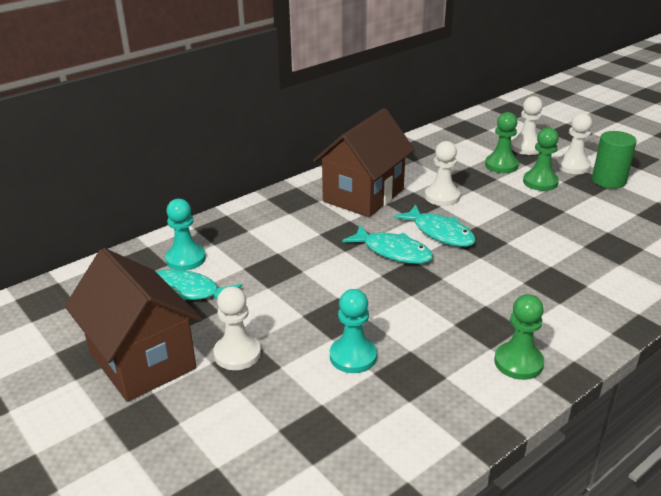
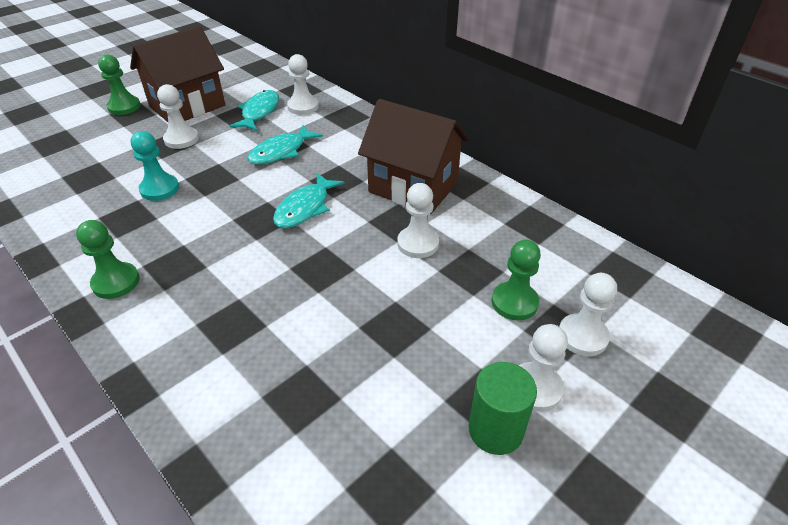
camera: 85 degrees right, 10 degrees up
turquoise pawn [165,199,206,271] -> white pawn [287,54,319,115]
turquoise fish [394,204,476,247] -> turquoise fish moved to [248,125,323,164]
green pawn [523,127,559,191] -> green pawn moved to [98,54,141,115]

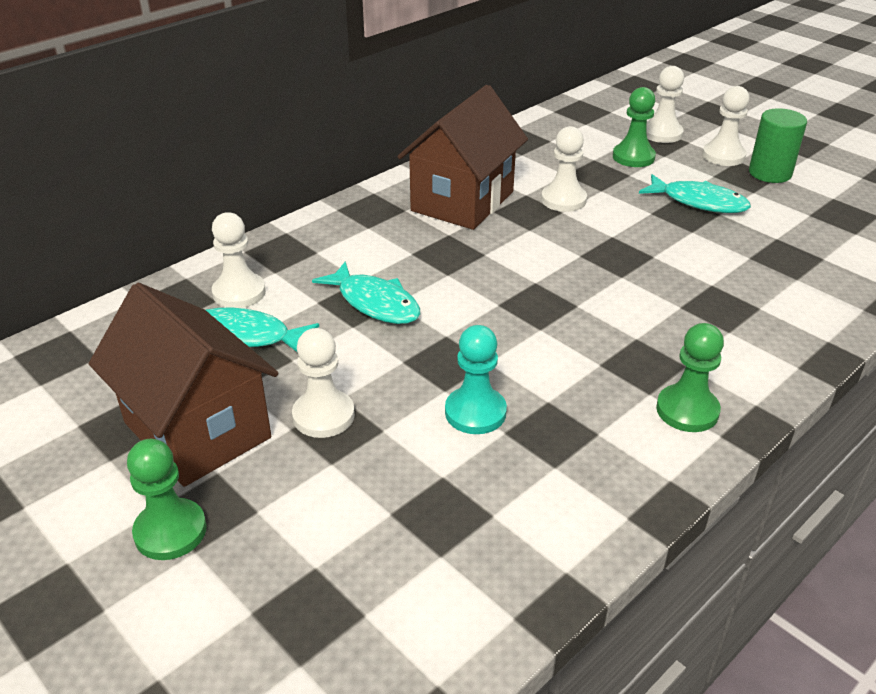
camera: 90 degrees left, 5 degrees down
turquoise fish [273,173,345,228] -> turquoise fish moved to [639,174,751,213]

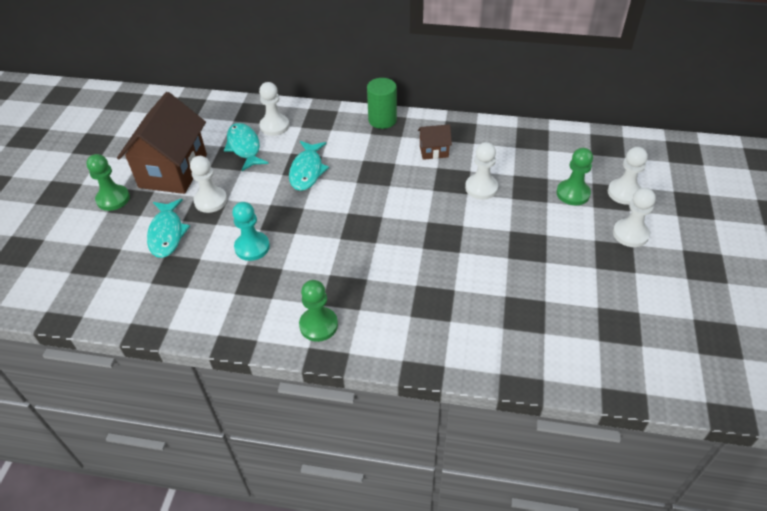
camera: 55 degrees right, 10 degrees up
brown house [397,85,528,230] -> brown house [418,124,452,160], size x0.45
turquoise fish [639,174,751,213] -> turquoise fish moved to [147,199,190,258]
green cylinder [749,108,807,183] -> green cylinder moved to [367,78,397,129]

